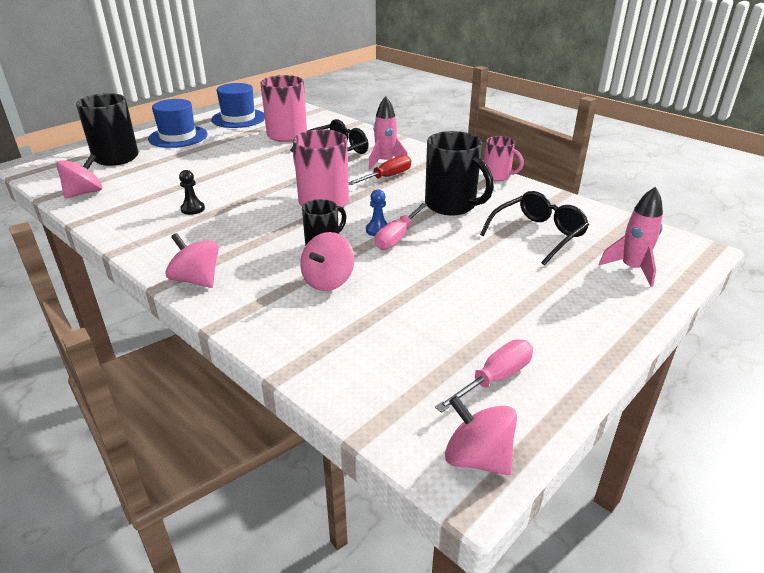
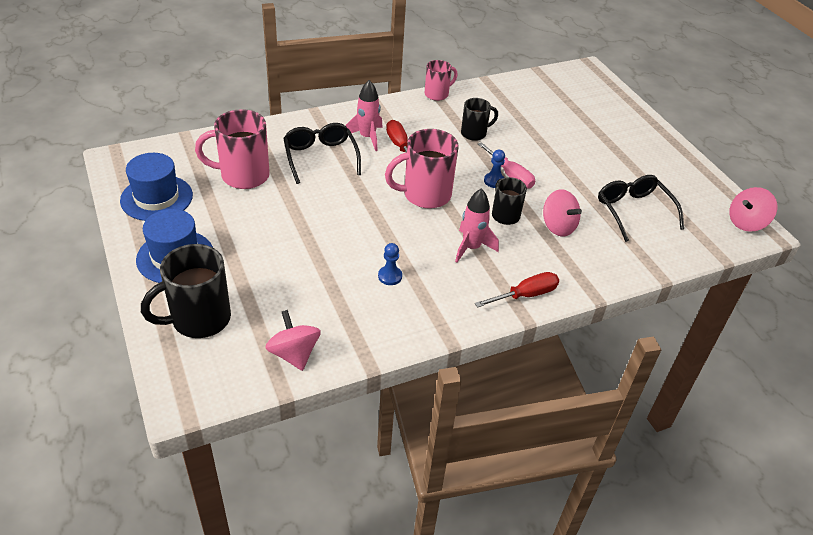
camera: 70 degrees left, 10 degrees up
pink spinning top [165,233,219,288] -> red screwdriver [475,272,559,308]
black pawn [179,170,205,215] -> blue pawn [378,243,402,285]
black mug [425,131,494,215] -> black mug [461,98,498,141], size x0.59
pink screwdriver [435,339,533,413] -> none
black glasses [480,191,589,265] -> black glasses moved to [598,175,684,242]
pink rocket [599,187,663,287] -> pink rocket moved to [455,189,499,263]

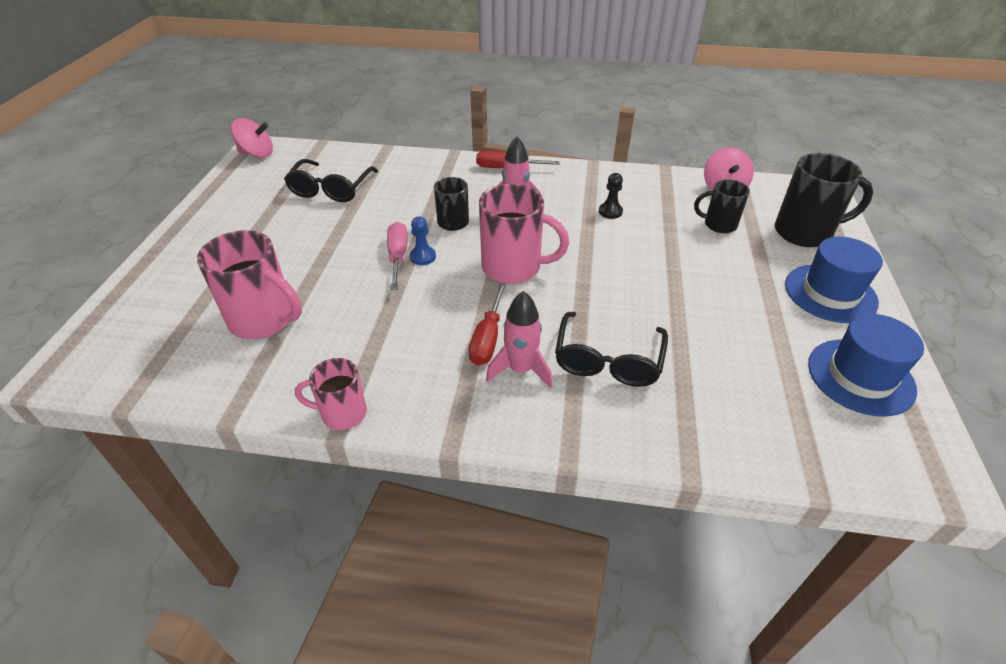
camera: 145 degrees left, 0 degrees up
pink mug [195,109,270,189] -> pink mug moved to [197,230,302,339]
blue pawn [378,243,402,285] -> black pawn [599,173,623,219]
black mug [461,98,498,141] -> black mug moved to [694,179,750,233]
pink spinning top [543,189,582,237] -> none

